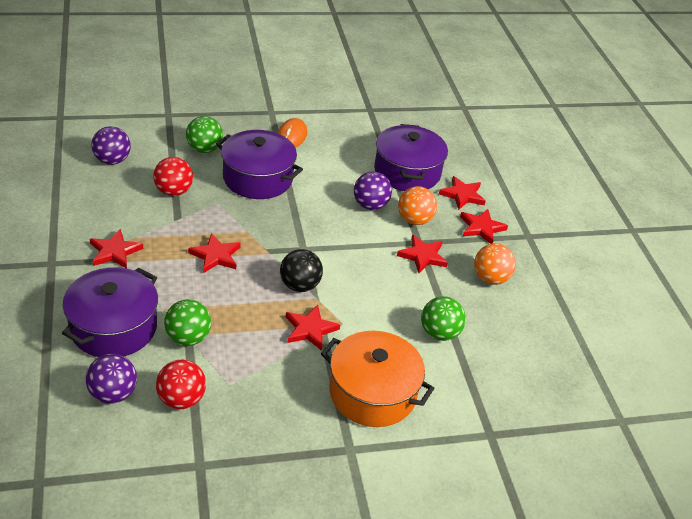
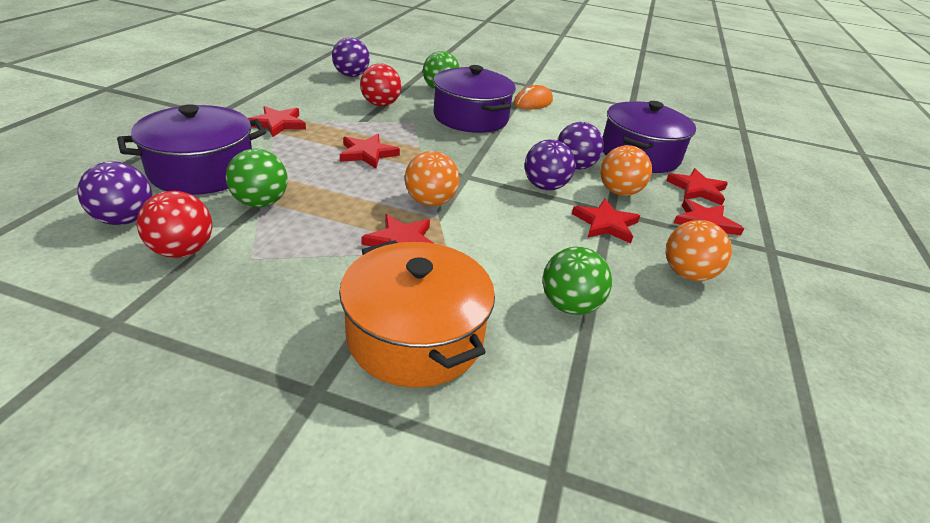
camera: 30 degrees right, 5 degrees down
black ball [280,249,323,292] -> orange ball [405,151,460,206]
none -> purple ball [524,139,575,190]

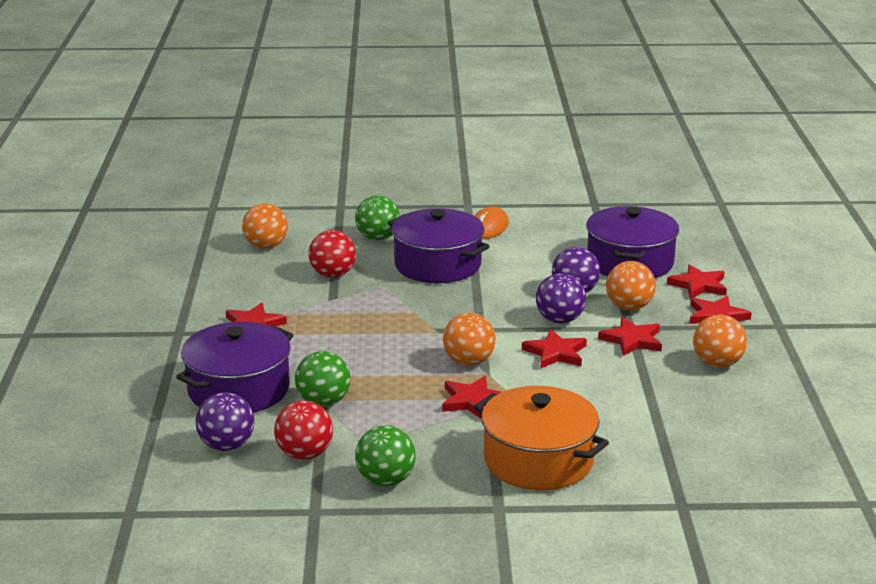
camera: 15 degrees left, 10 degrees down
purple ball [332,37,370,77] -> orange ball [242,203,288,249]
red star [340,134,400,169] -> red star moved to [522,329,587,369]
green ball [543,247,612,315] -> green ball moved to [355,425,416,486]

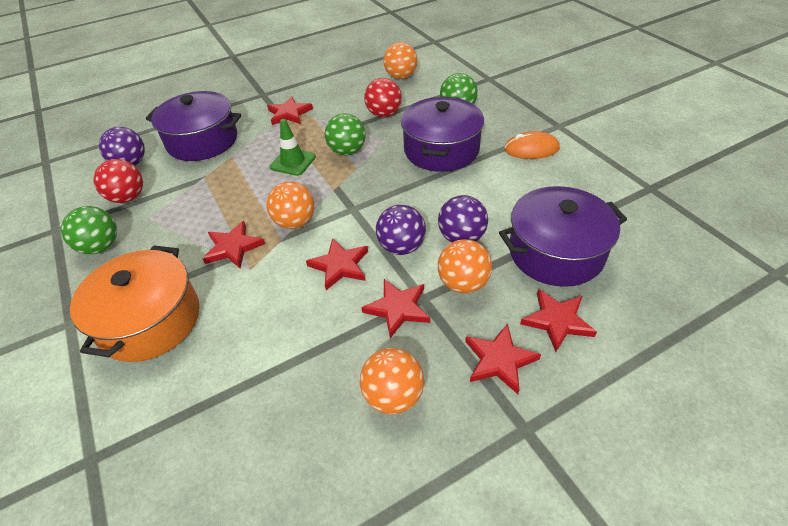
camera: 65 degrees right, 20 degrees up
green ball [295,351,350,407] -> green ball moved to [325,113,366,155]
none -> green traffic cone [270,119,316,176]

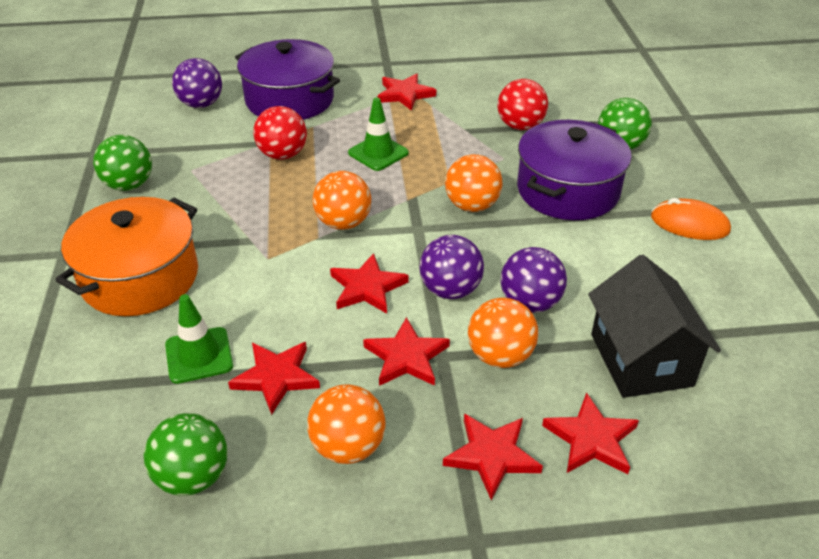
camera: 20 degrees right, 5 degrees down
red ball [93,159,143,203] -> red ball moved to [253,106,307,160]
red star [203,221,265,268] -> red star moved to [228,342,320,415]
green ball [325,113,366,155] -> green ball moved to [144,413,227,496]
orange ball [383,42,417,79] -> orange ball moved to [445,154,502,212]
purple pot [499,186,627,287] -> black house [588,255,721,398]
none -> green traffic cone [165,294,233,384]

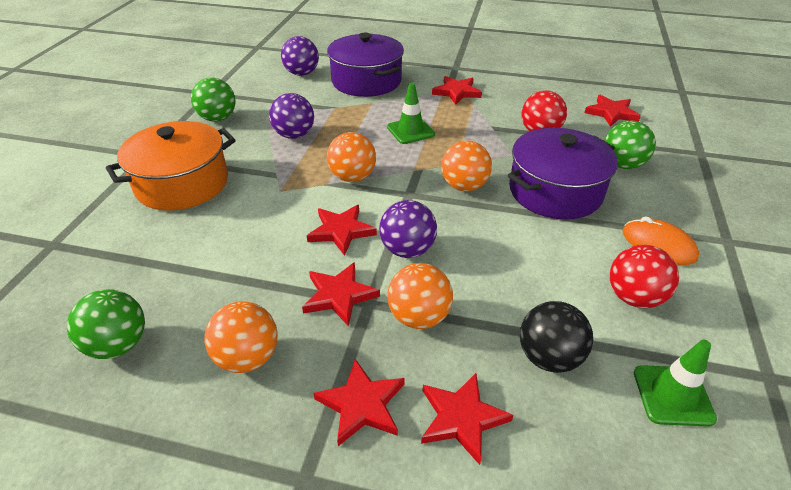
camera: 20 degrees right, 0 degrees up
green traffic cone [165,294,233,384] -> green traffic cone moved to [634,340,717,427]
red star [228,342,320,415] -> red star moved to [585,95,641,127]
red ball [253,106,307,160] -> red ball moved to [610,245,679,308]
purple ball [501,247,567,313] -> purple ball moved to [269,93,314,139]
black house [588,255,721,398] -> black ball [520,301,593,373]

